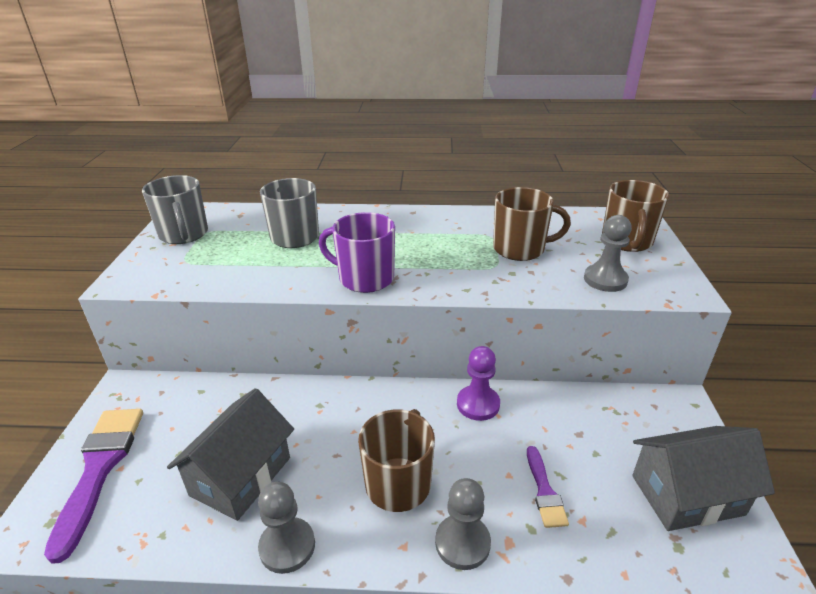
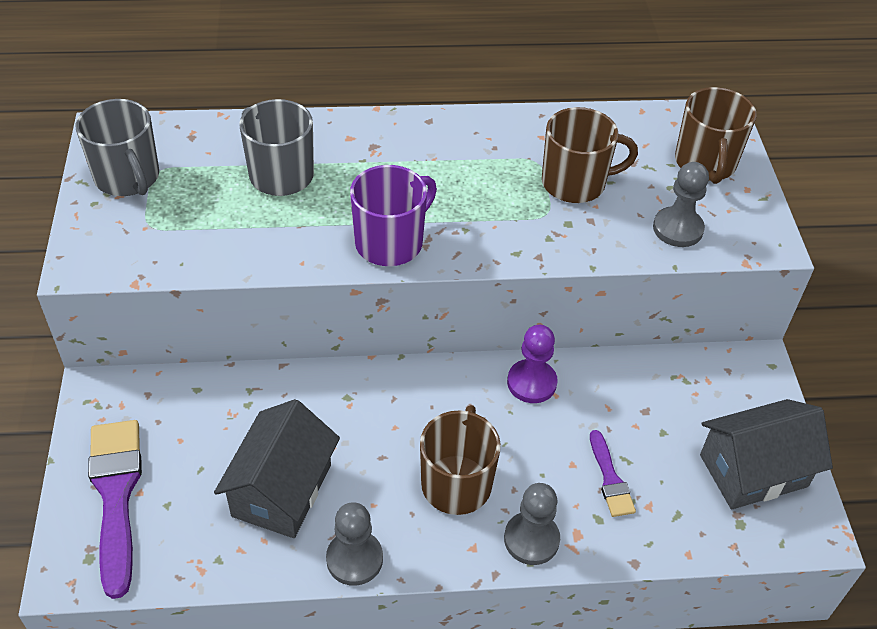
camera: 10 degrees left, 15 degrees up
purple mug [319,212,395,293] -> purple mug turned 120 degrees clockwise [350,165,437,266]

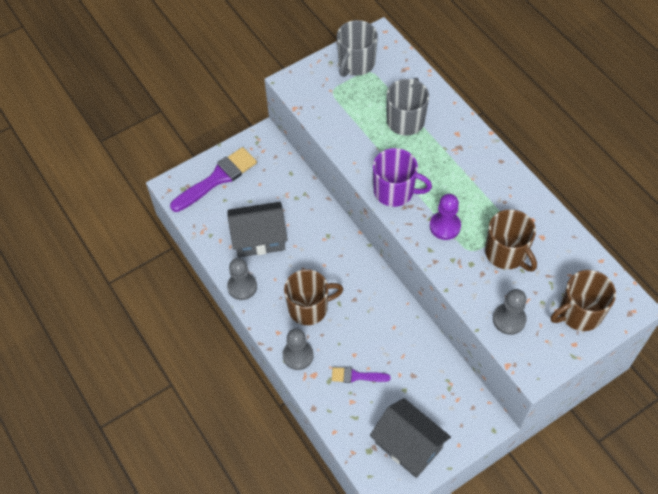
camera: 65 degrees right, 10 degrees up
purple pawn [507,325,558,403] -> purple pawn moved to [430,194,461,240]
purple brush [590,430,636,517] -> purple brush turned 45 degrees clockwise [332,367,391,383]

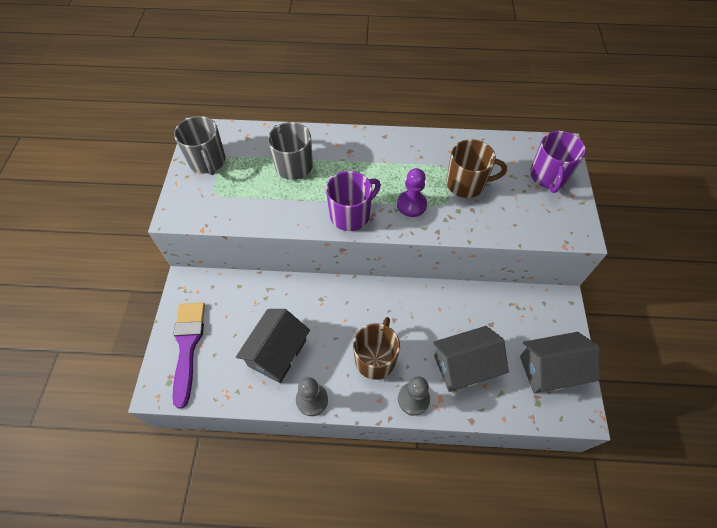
camera: 55 degrees left, 0 degrees up
purple brush [332,367,391,383] -> grey house [433,326,509,392]
grey pawn [493,289,527,335] -> none
brown mug [551,270,616,331] -> purple mug [530,131,586,193]

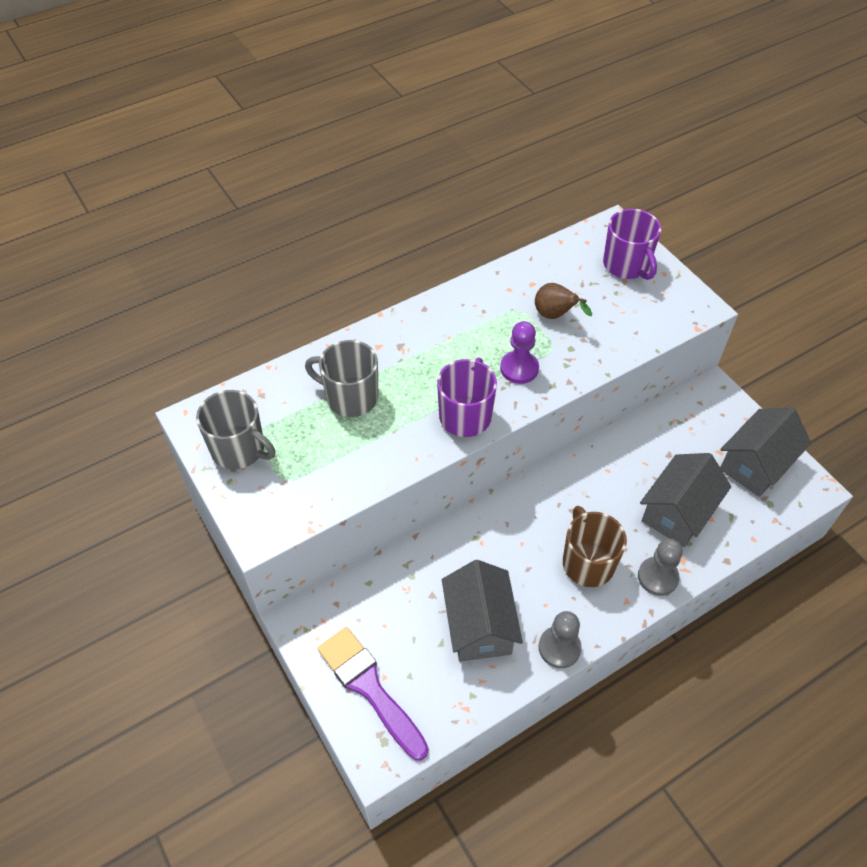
camera: 35 degrees left, 5 degrees down
brown mug [446,139,507,198] -> brown pear [535,283,592,319]

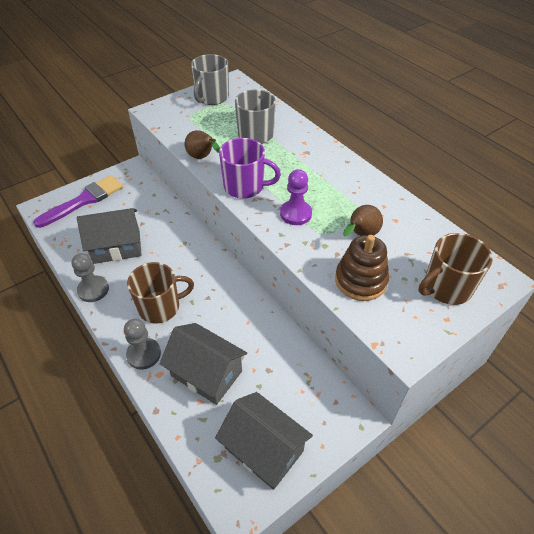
camera: 85 degrees right, 5 degrees down
purple mug [603,209,661,280] -> brown mug [419,233,493,305]
none -> brown pear [184,130,220,159]
none -> brown stacking toy [335,235,389,301]

